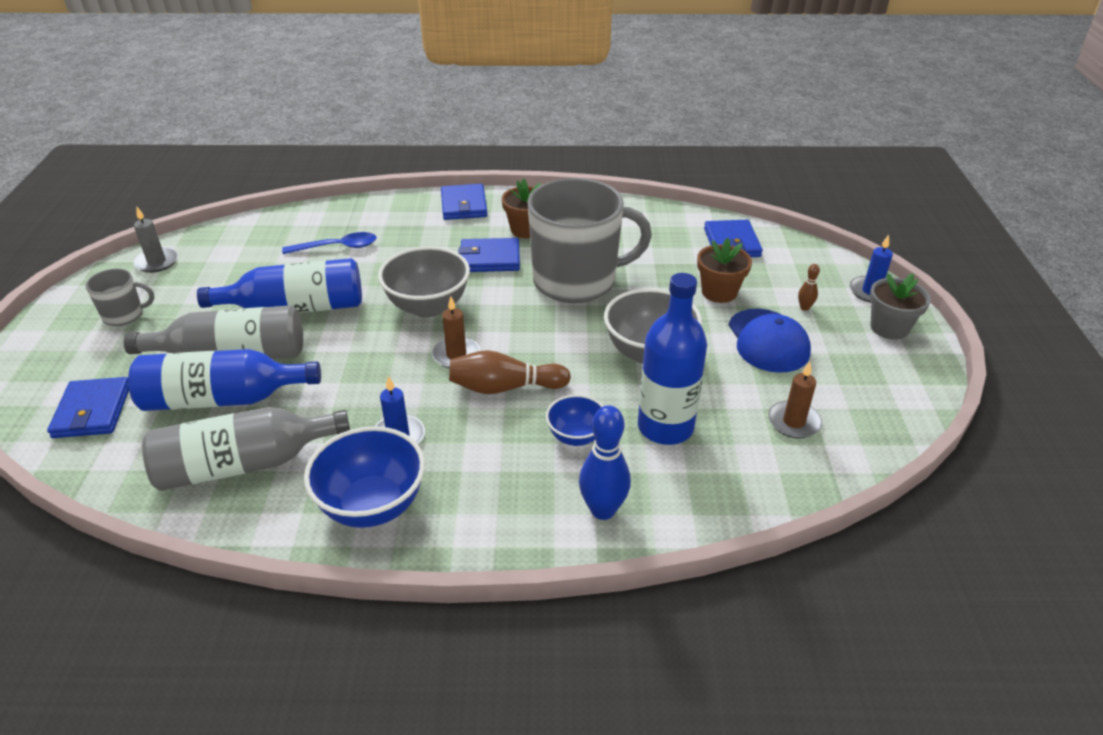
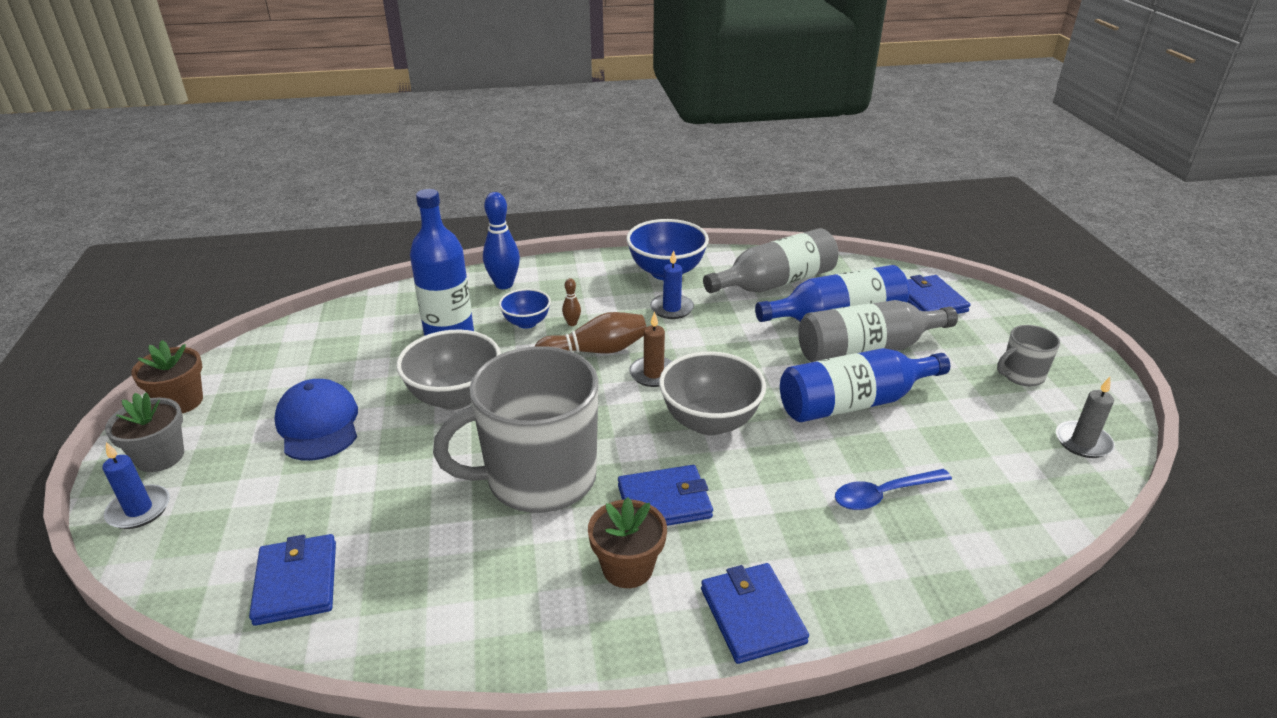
camera: 170 degrees right, 5 degrees down
brown flower pot [697,238,752,303] -> brown flower pot moved to [131,340,203,414]
brown candle [768,362,822,439] -> none
brown bowling pin [798,264,820,311] -> brown bowling pin moved to [562,278,581,326]

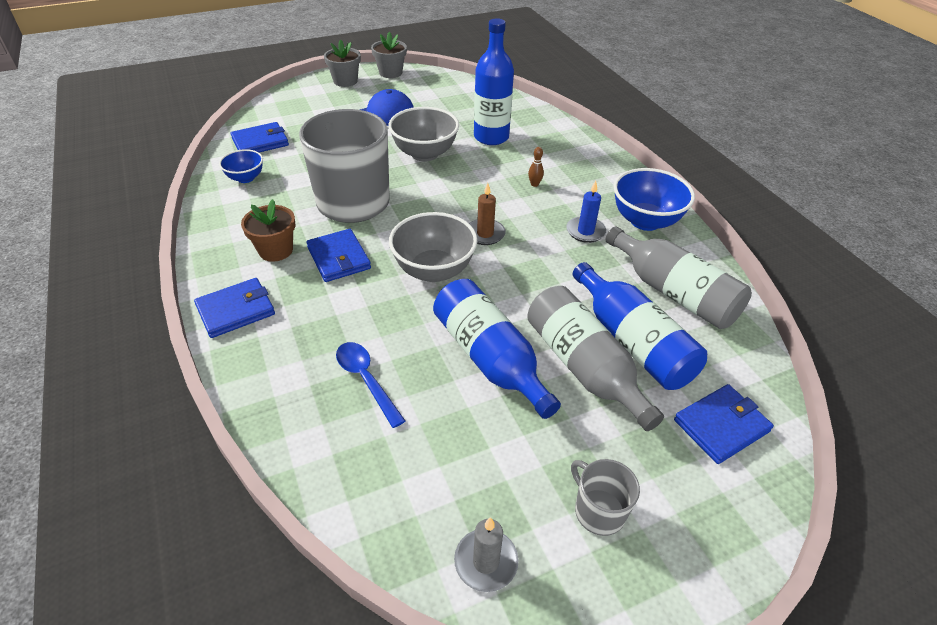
camera: 75 degrees right, 10 degrees up
blue candle [102,442,170,529] -> none
brown flower pot [131,340,203,414] -> grey flower pot [371,32,407,78]
blue bowling pin [483,192,520,289] -> none
blue bowl [499,289,551,329] -> blue bowl moved to [219,149,263,183]
brown bowling pin [535,312,646,353] -> none

